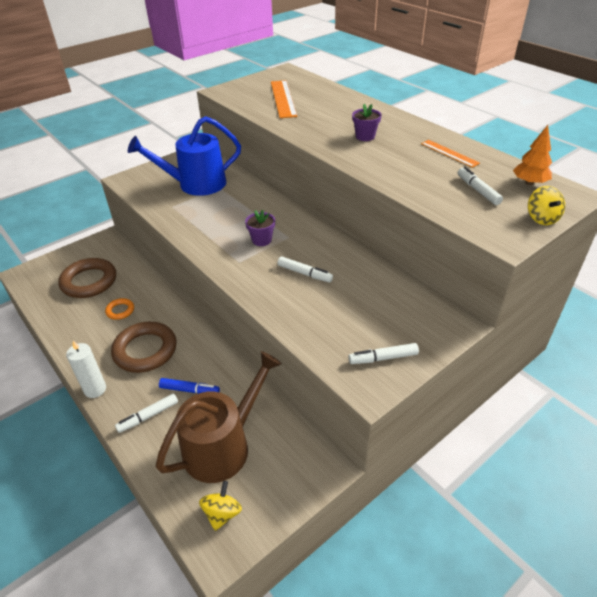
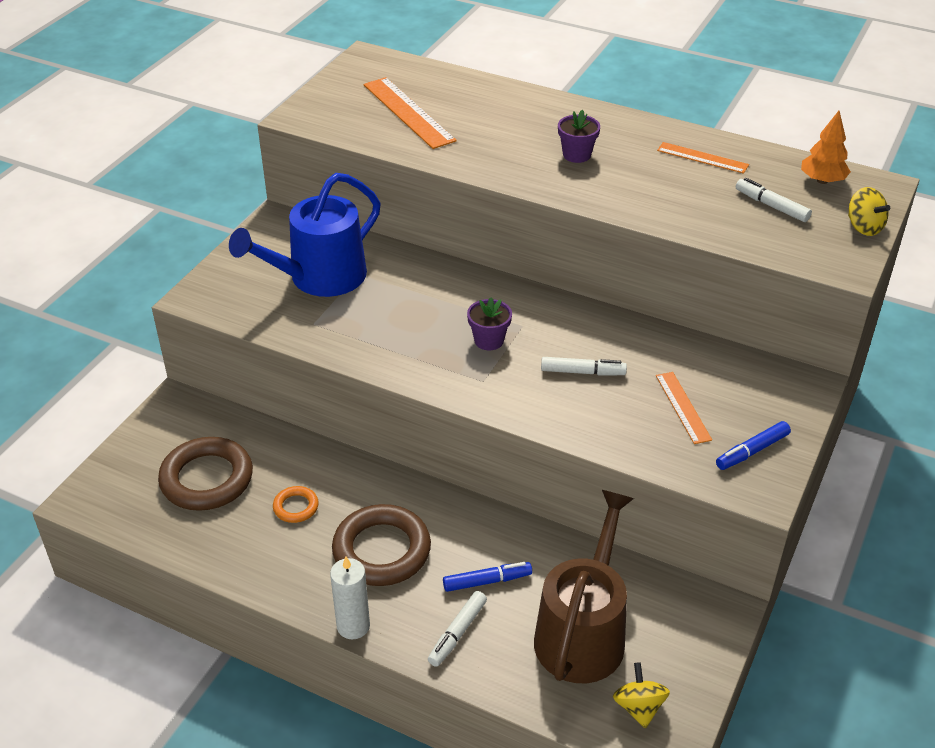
camera: 25 degrees left, 0 degrees up
white marker [348,343,419,364] -> blue marker [716,421,791,470]
none -> orange ruler [656,372,712,444]

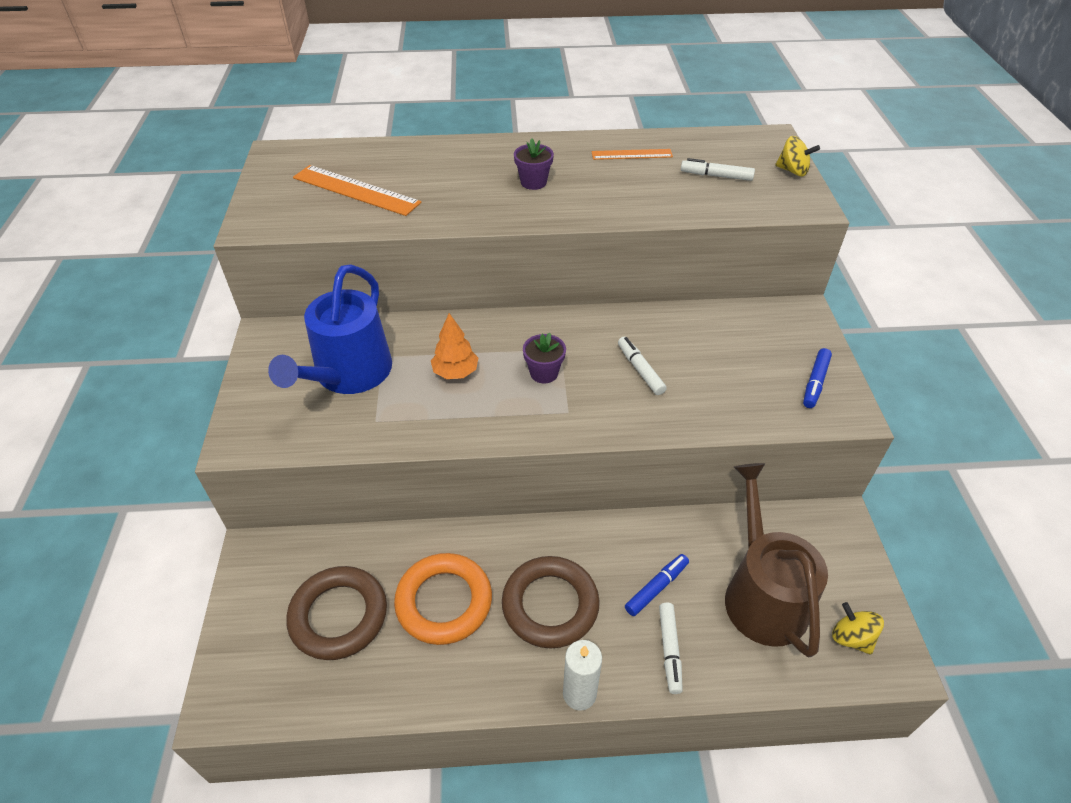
camera: 30 degrees left, 5 degrees up
orange ring [273,486,319,523] -> orange ring [394,553,492,645], size x2.09
white marker [541,357,627,376] -> white marker turned 90 degrees counterclockwise [618,337,667,395]
orange ruler [656,372,712,444] -> none
orange tree [801,111,851,184] -> orange tree moved to [431,313,478,379]

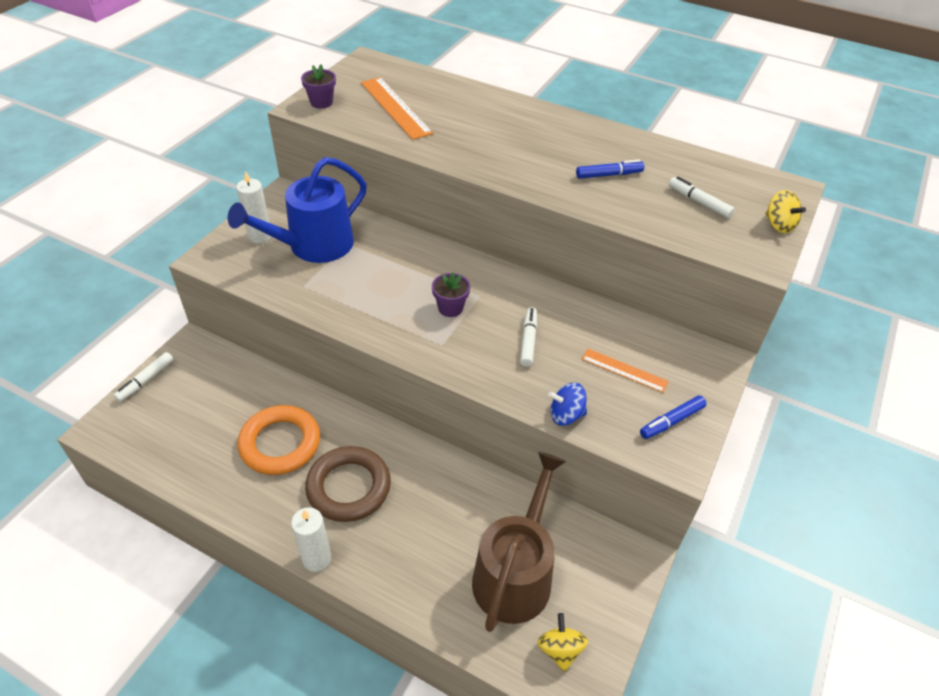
camera: 30 degrees right, 0 degrees up
brown ring [286,566,387,660] -> none
orange tree [431,313,478,379] -> none
purple flower pot [514,138,554,190] -> purple flower pot moved to [301,64,336,109]
orange ruler [592,149,673,160] -> orange ruler moved to [582,349,669,393]
blue marker [625,554,689,616] -> blue marker moved to [576,160,644,179]
white marker [659,603,683,694] -> white marker moved to [114,352,174,402]
none -> white candle [236,171,271,243]
none -> blue spinning top [548,383,587,426]

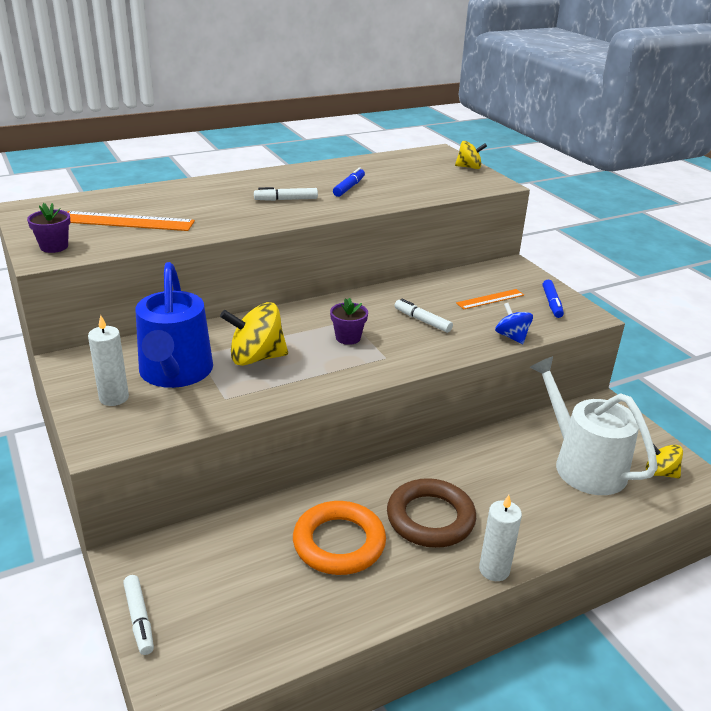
camera: 55 degrees left, 15 degrees down
brown watering can [472,452,566,632] -> white watering can [530,356,658,495]
blue spinning top [548,383,587,426] -> blue spinning top turned 120 degrees clockwise [495,303,533,344]
white marker [669,177,735,218] -> white marker moved to [254,187,318,201]
none -> yellow spinning top [220,302,288,366]

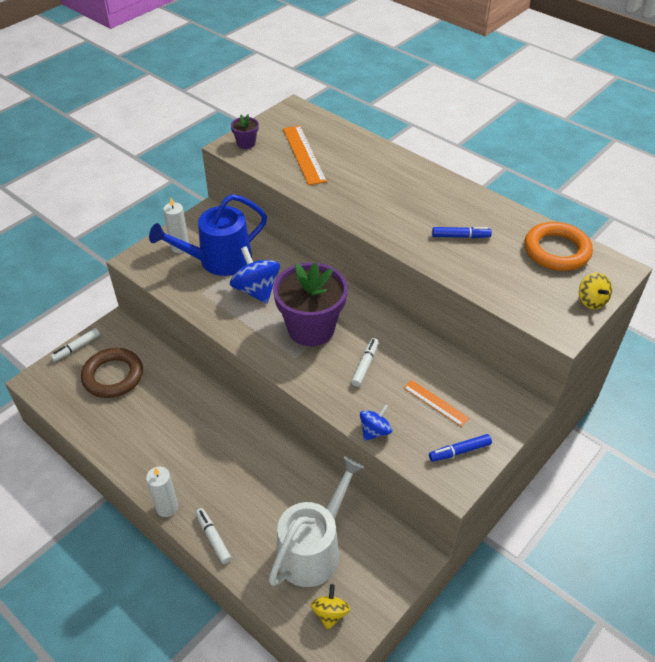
camera: 70 degrees right, 15 degrees up
yellow spinning top [220,302,288,366] -> blue spinning top [230,246,280,304]
white marker [254,187,318,201] -> white marker moved to [195,508,231,564]
orange ring [293,501,386,575] -> orange ring moved to [524,222,593,271]
purple flower pot [330,298,368,345] -> purple flower pot [273,262,348,346], size x2.30
brown ring [387,478,476,548] -> brown ring moved to [81,348,143,398]

